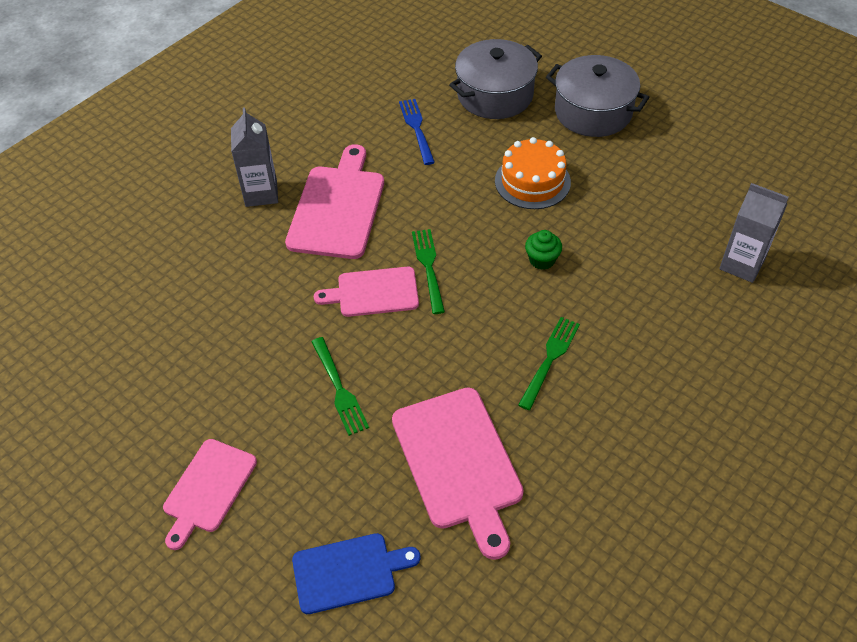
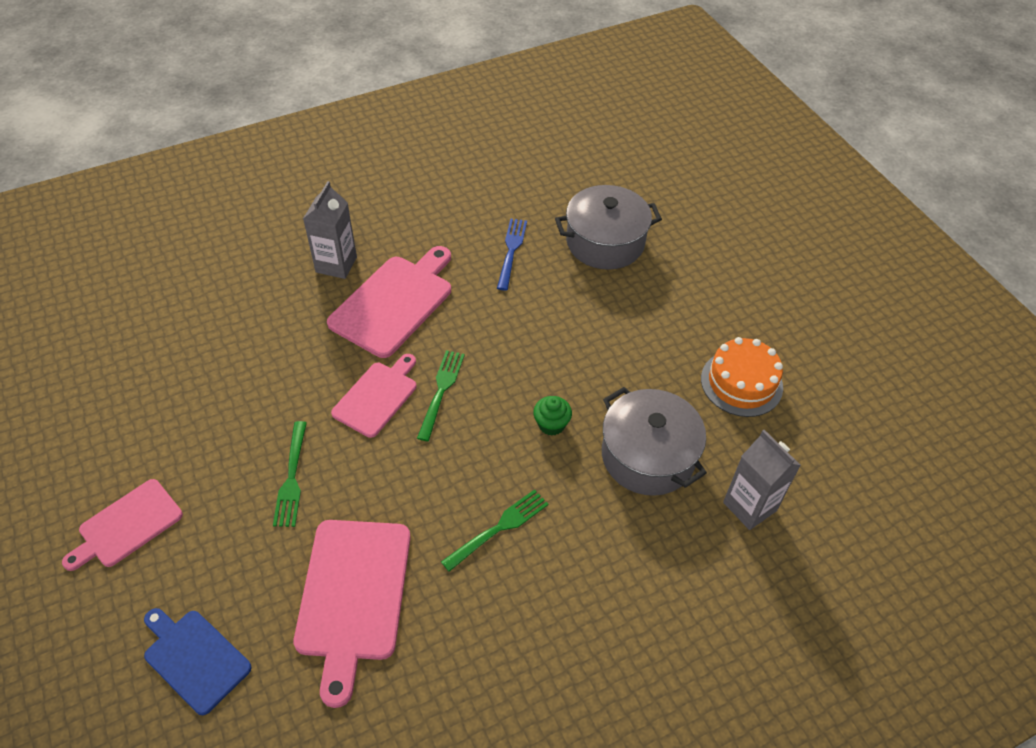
camera: 20 degrees right, 0 degrees up
blue cutting board [292,533,421,614] -> blue cutting board turned 150 degrees counterclockwise [144,608,252,715]
pink cutting board [314,267,419,317] -> pink cutting board turned 105 degrees clockwise [331,354,416,438]
orange cake [495,137,571,209] -> orange cake moved to [701,337,783,417]
grey pot [546,55,650,137] -> grey pot moved to [602,387,707,496]

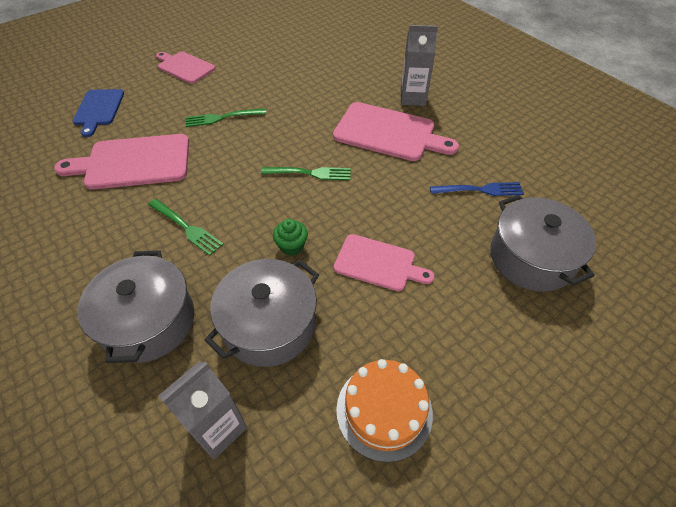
camera: 80 degrees right, 0 degrees up
blue cutting board [144,608,252,715] -> blue cutting board turned 150 degrees clockwise [73,89,124,137]
pink cutting board [331,354,416,438] -> pink cutting board moved to [334,234,434,291]
none -> grey pot [78,250,194,363]

